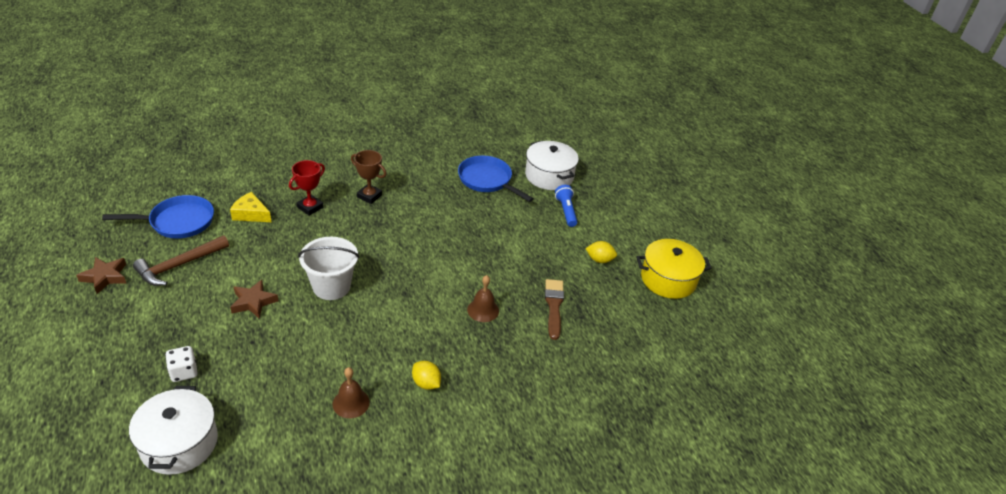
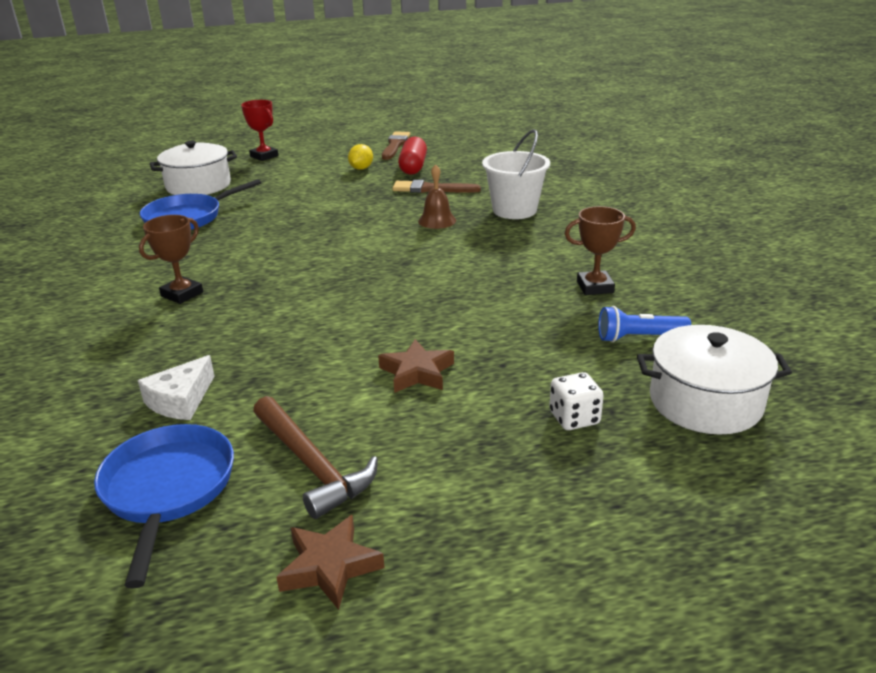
camera: 80 degrees left, 10 degrees down
yellow cheese [230,192,271,222] -> white cheese [138,355,214,420]
red trophy [289,160,325,216] -> red trophy moved to [241,100,278,161]
white bucket [298,237,359,300] -> white bucket moved to [482,129,550,219]
brown bell [333,367,370,418] -> brown trophy [565,206,636,295]
yellow lemon [412,361,441,390] -> none
blue flashlight [555,185,577,227] -> blue flashlight moved to [598,306,691,342]
yellow pot [637,239,711,299] -> brown brush [382,131,410,160]
none -> red capsule [398,137,427,175]

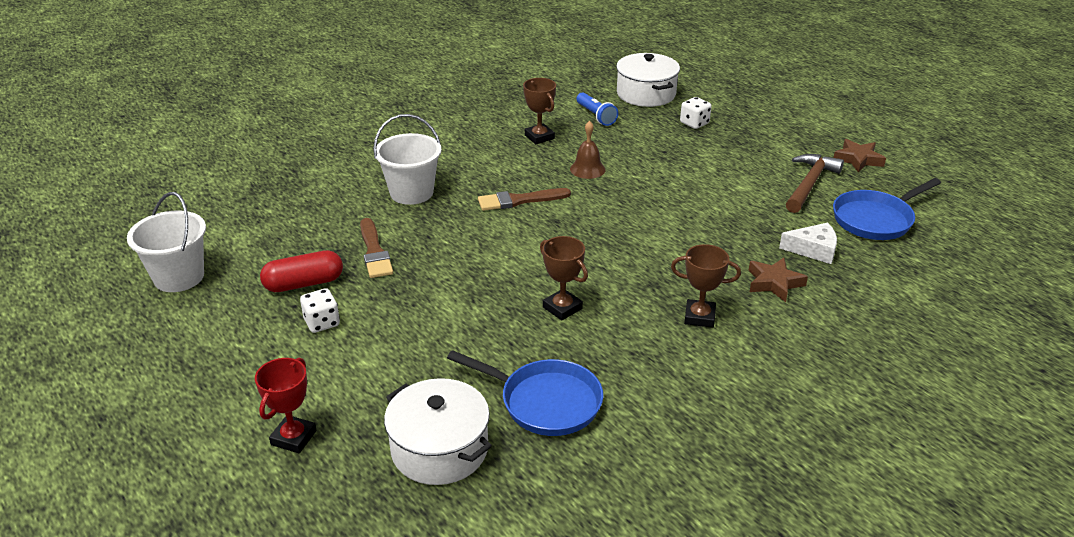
camera: 115 degrees left, 5 degrees up
yellow lemon [348,144,373,170] -> white dice [300,288,340,333]
brown star [378,339,454,393] -> brown star moved to [749,258,808,302]
brown brush [382,131,410,160] -> brown brush moved to [478,188,571,211]
brown bell [418,164,456,229] -> brown bell moved to [570,121,605,179]
none -> white bucket [127,192,206,292]
none -> brown trophy [540,236,588,321]

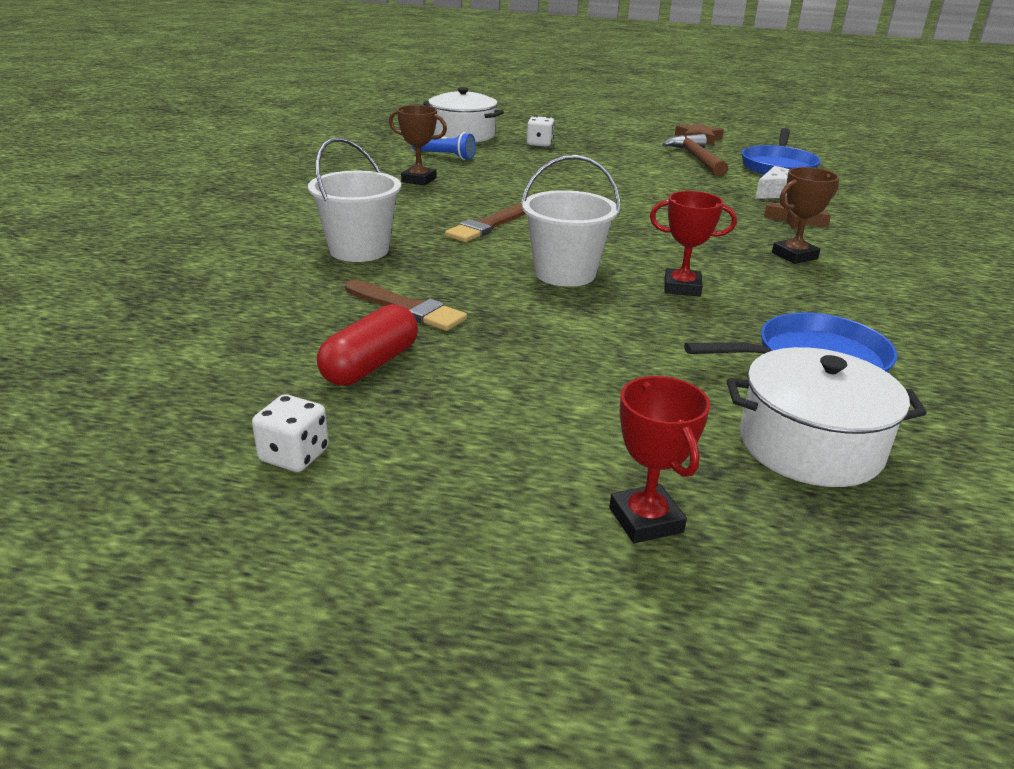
camera: 40 degrees left, 5 degrees down
white bucket [127,192,206,292] -> white bucket moved to [521,155,620,287]
white dice [300,288,340,333] -> white dice moved to [252,394,329,472]
brown trophy [540,236,588,321] -> red trophy [650,191,737,297]
brown bell [570,121,605,179] -> none

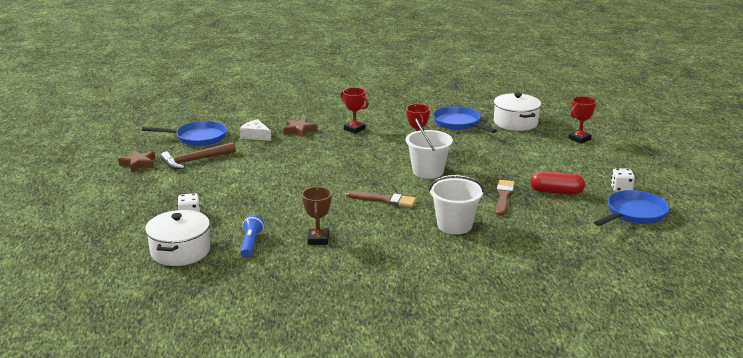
camera: 110 degrees left, 5 degrees down
brown trophy [772,167,839,264] -> red trophy [341,87,369,134]
none -> blue pan [594,190,669,226]

